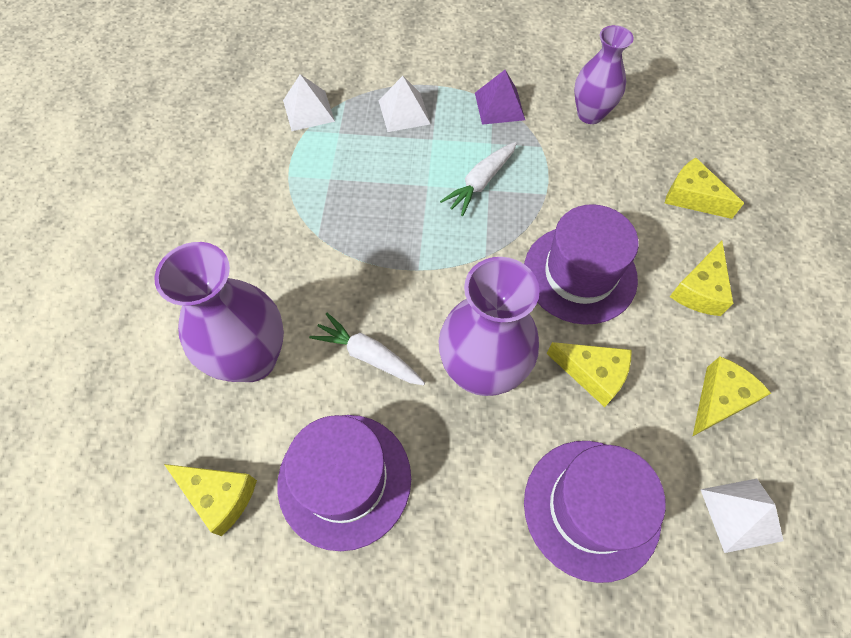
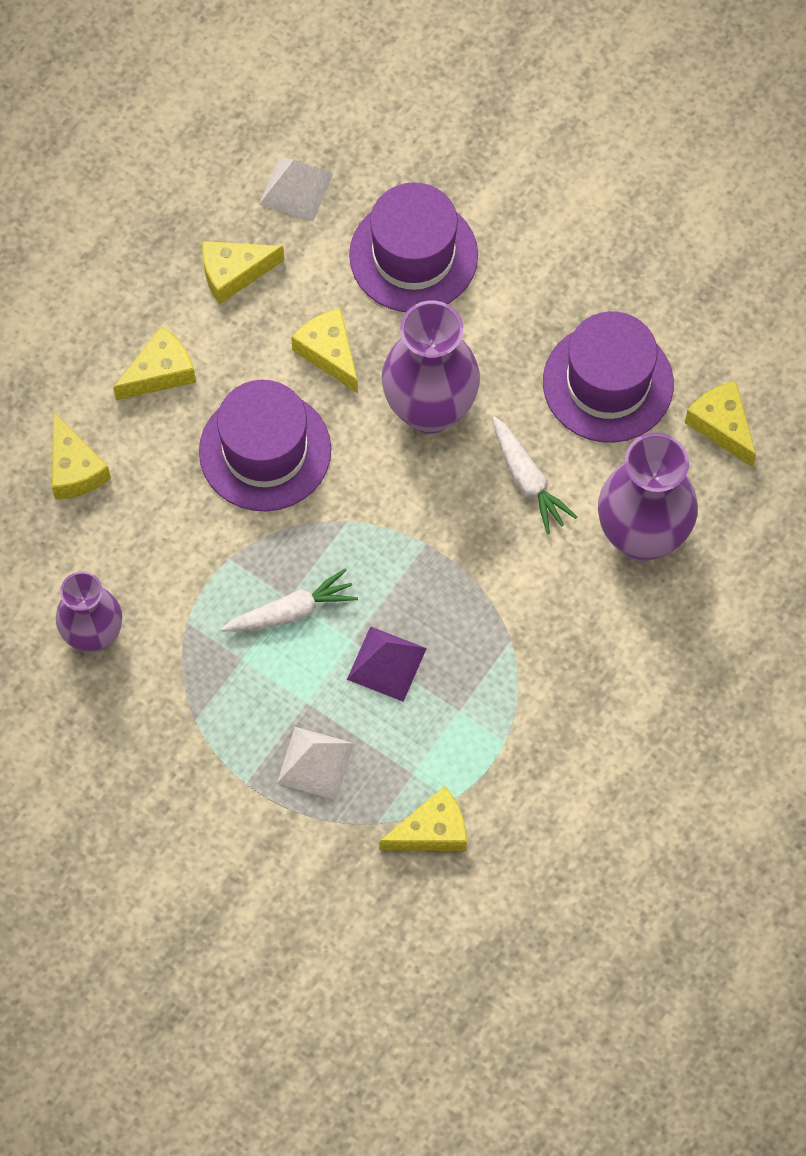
camera: 150 degrees left, 5 degrees up
white pyramid [283,74,335,131] -> yellow cheese [379,786,467,851]
purple pyramid [475,70,525,125] -> purple pyramid moved to [347,626,427,702]

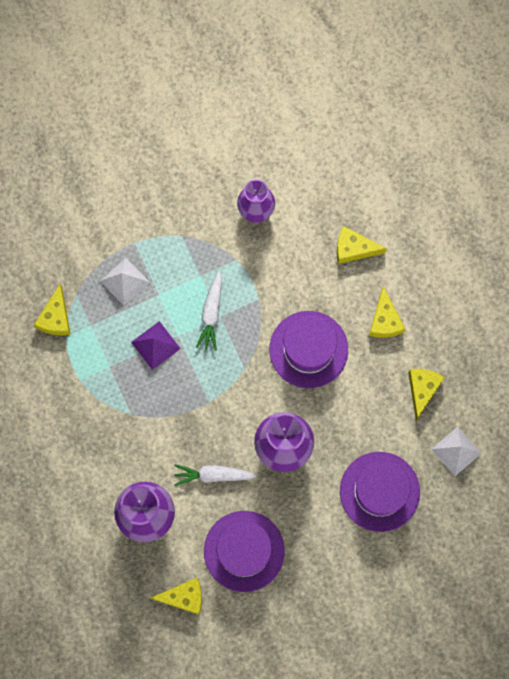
camera: 120 degrees right, 10 degrees up
yellow cheese [291,308,358,393] -> none

